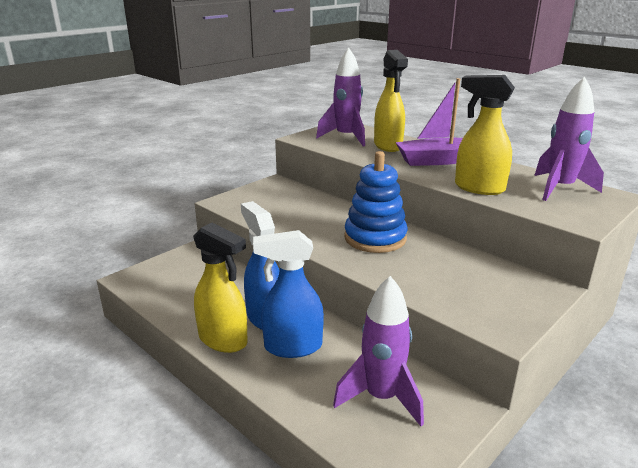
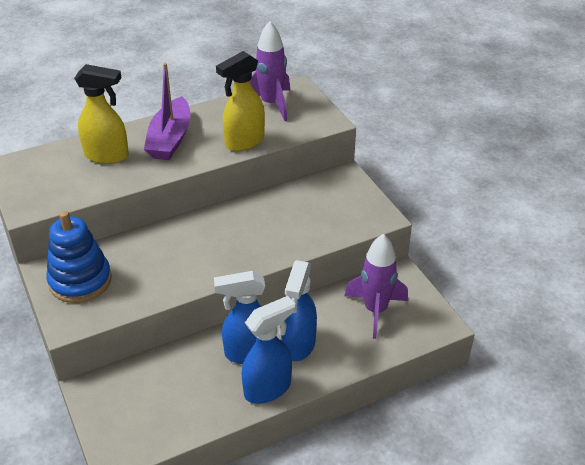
camera: 70 degrees left, 15 degrees up
yellow spray bottle [193,222,248,353] -> blue spray bottle [242,296,295,404]
purple rocket [316,47,365,146] -> none
blue stacking toy [344,151,407,253] -> blue stacking toy moved to [46,211,112,303]

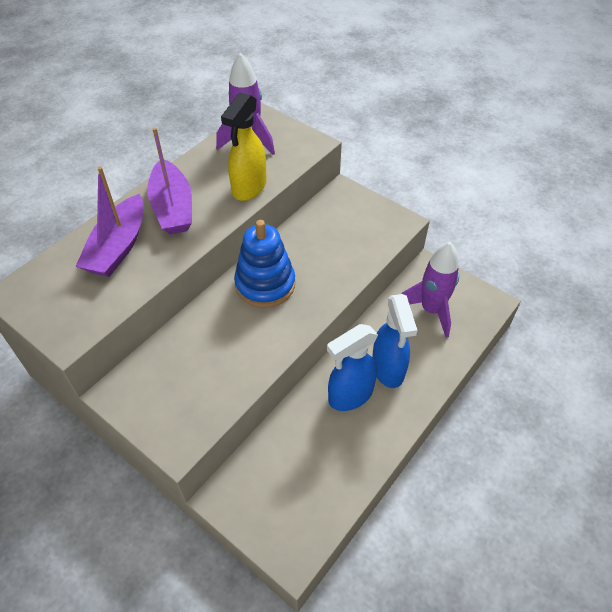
camera: 25 degrees left, 10 degrees up
blue stacking toy [46,211,112,303] -> blue stacking toy moved to [234,220,295,308]
yellow spray bottle [74,64,129,164] -> purple boat [75,166,144,277]
blue spray bottle [242,296,295,404] -> none

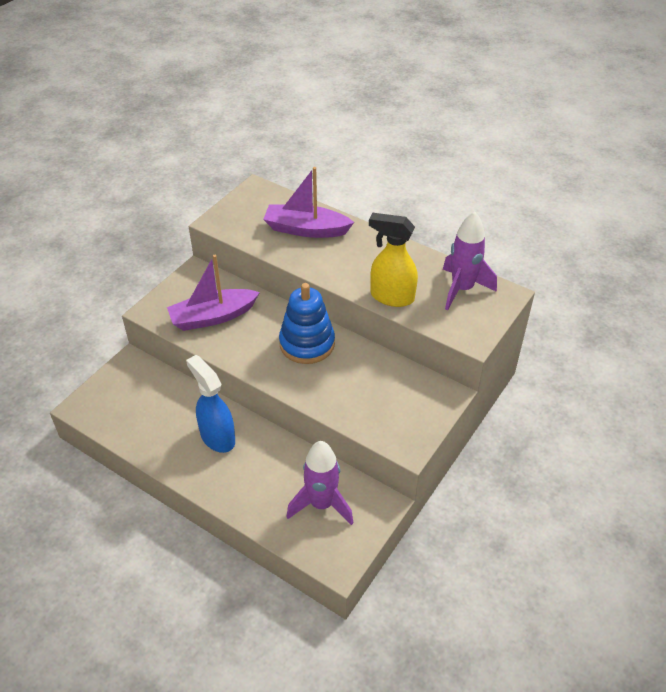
camera: 85 degrees right, 5 degrees down
purple boat [147,128,192,235] -> purple boat moved to [167,255,260,331]
blue spray bottle [372,294,417,388] -> none

